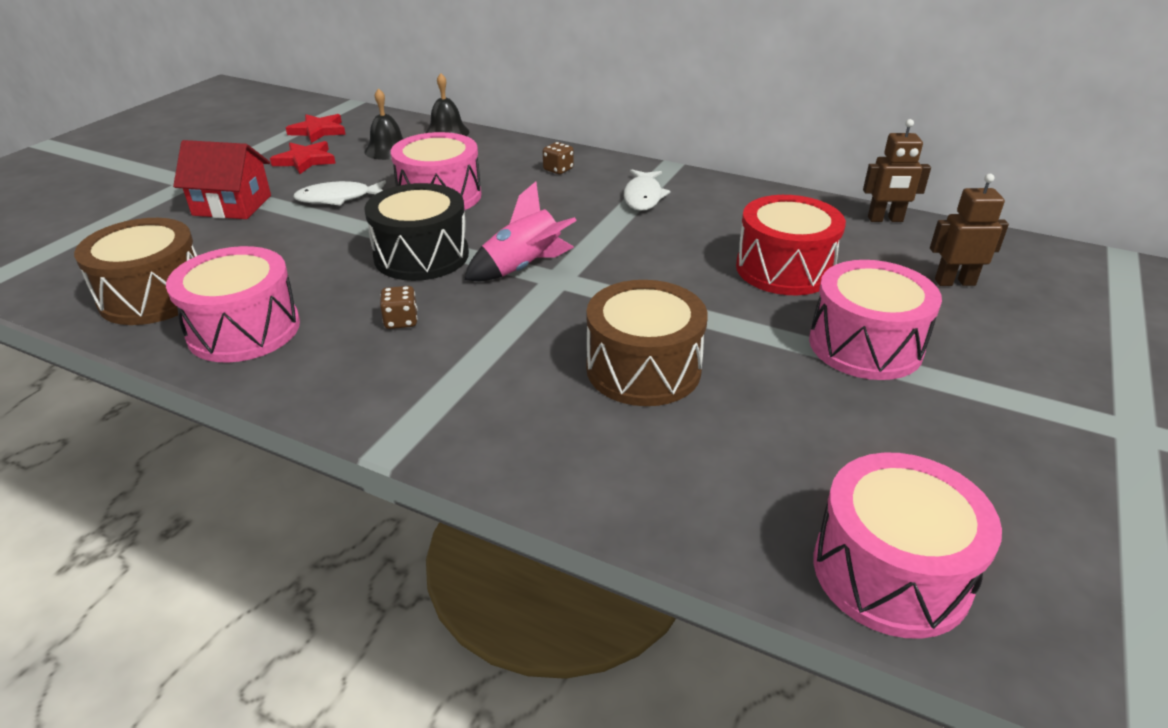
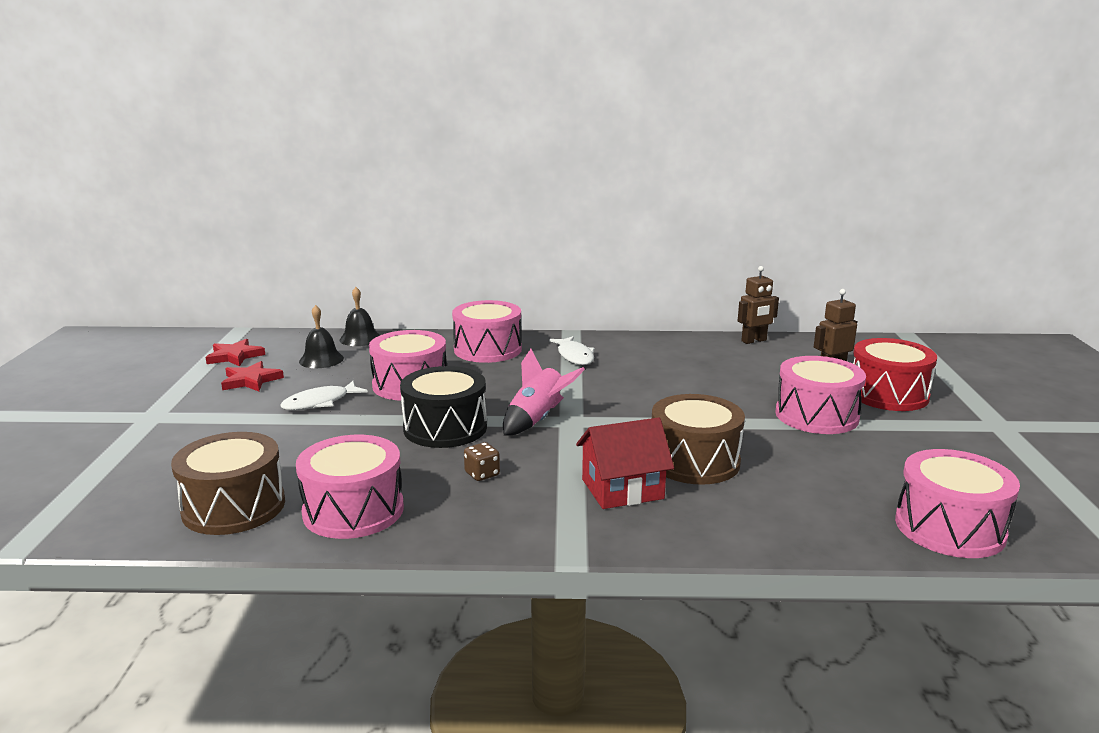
camera: 25 degrees left, 15 degrees down
red house [173,140,271,219] -> red house moved to [576,417,674,509]
brown dice [543,142,574,174] -> pink drum [452,300,522,363]
red drum [736,195,846,295] -> red drum moved to [853,338,937,411]

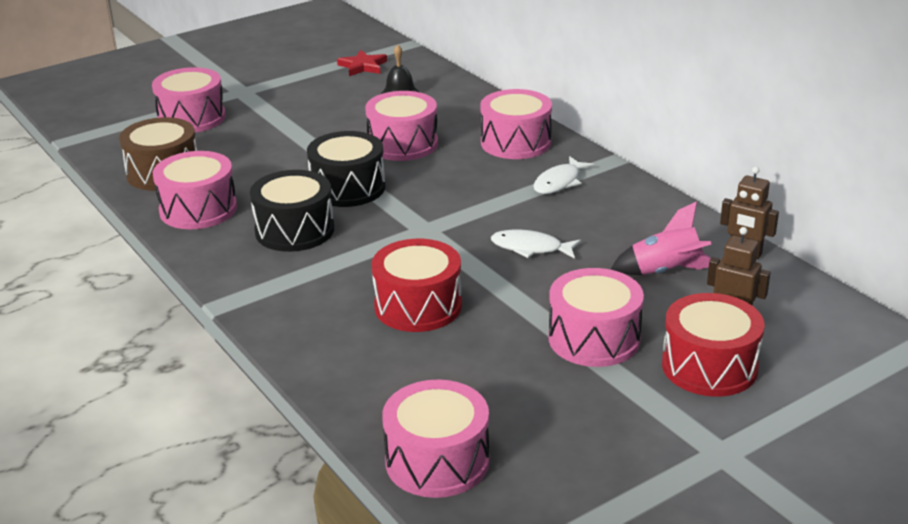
camera: 55 degrees right, 10 degrees up
red star [221,361,284,392] -> none
white fish [281,381,368,410] -> white fish moved to [491,230,581,259]
black bell [340,287,380,346] -> none
brown dice [464,442,500,481] -> black drum [250,170,334,252]
pink rocket [503,349,585,435] -> pink rocket moved to [611,201,711,275]
red house [576,417,674,509] -> none
brown drum [652,394,745,485] -> red drum [371,239,462,332]
none -> pink drum [152,67,226,133]

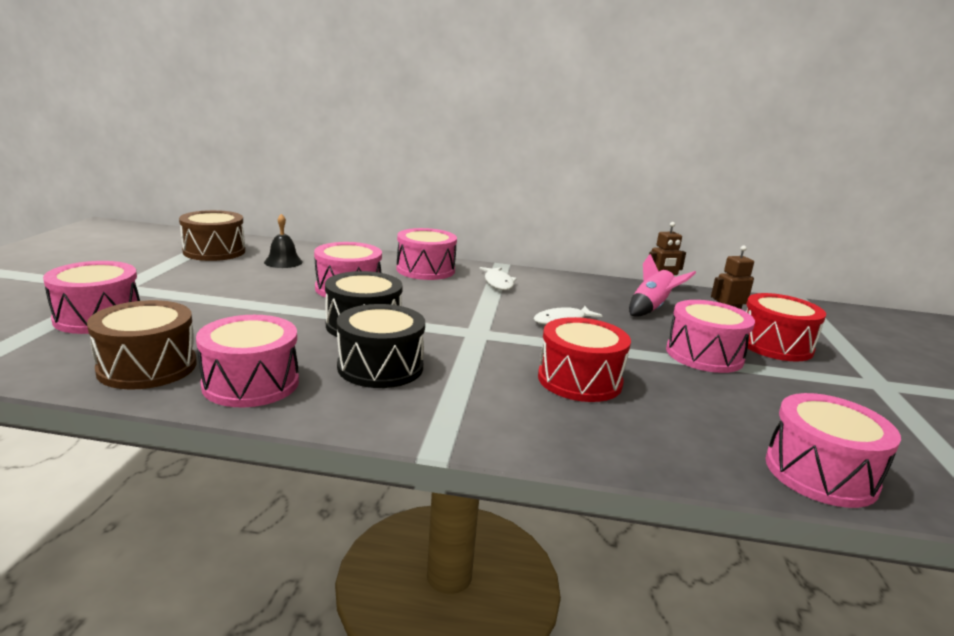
camera: 50 degrees left, 10 degrees down
red star [337,50,387,76] -> brown drum [179,210,245,261]

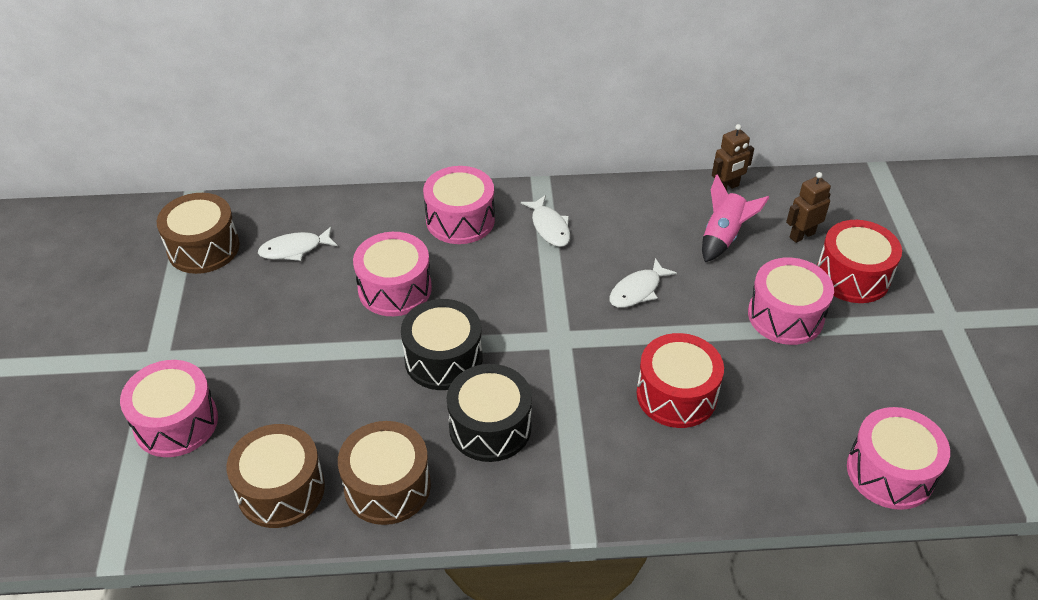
camera: 10 degrees left, 25 degrees up
pink drum [196,315,299,407] -> brown drum [338,421,431,525]
black bell [264,214,303,268] -> white fish [258,227,337,261]

